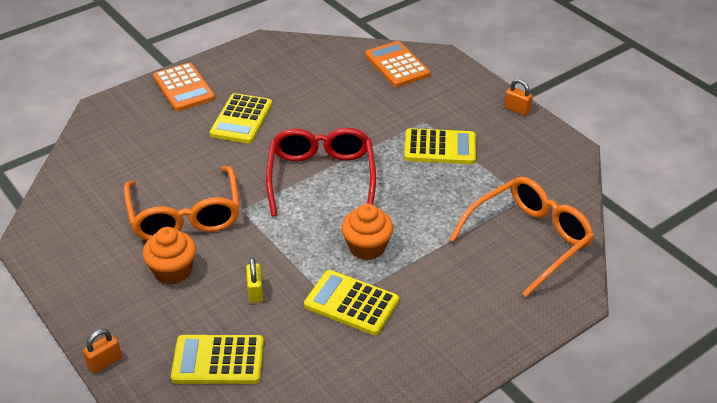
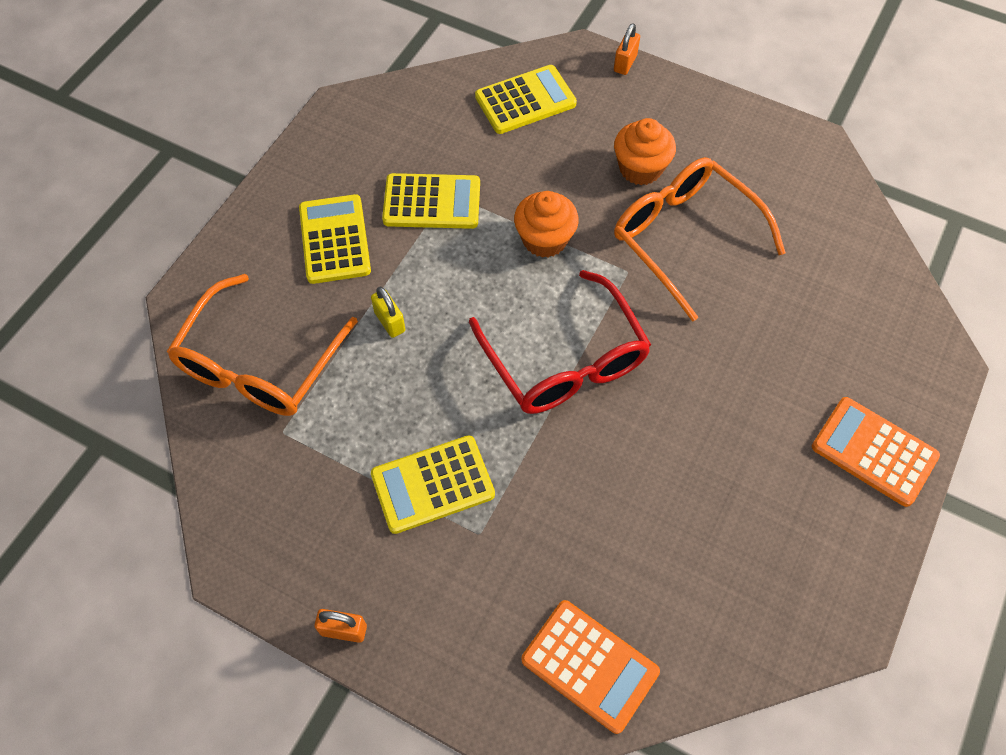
camera: 155 degrees right, 20 degrees up
yellow calculator [210,93,272,144] -> yellow calculator moved to [299,194,371,284]
yellow padlock [246,257,263,303] -> yellow padlock moved to [371,287,405,338]
orange cupcake [341,204,393,260] -> orange cupcake moved to [514,191,579,258]

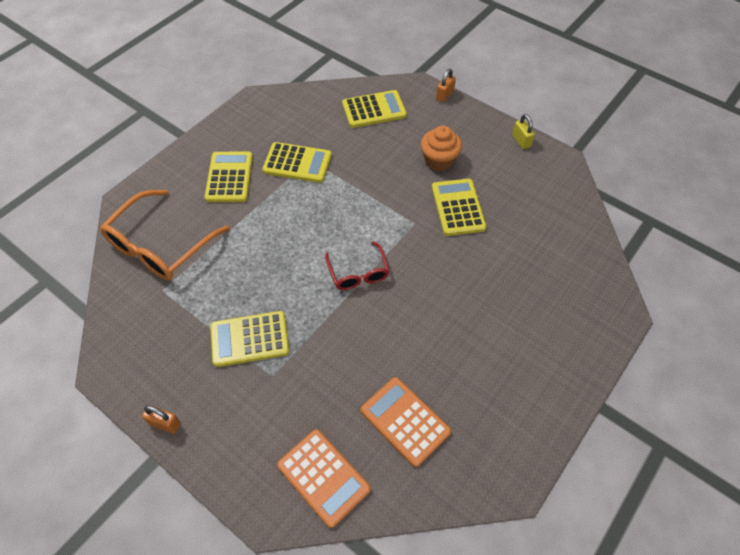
camera: 10 degrees right, 5 degrees down
yellow padlock [371,287,405,338] -> yellow padlock moved to [512,114,535,149]
red glasses [469,270,651,414] -> red glasses [325,241,389,290], size x0.57
orange cupcake [514,191,579,258] -> none
orange glasses [614,157,786,322] -> yellow calculator [432,179,487,236]
orange calculator [812,397,940,507] -> orange calculator moved to [361,377,451,467]

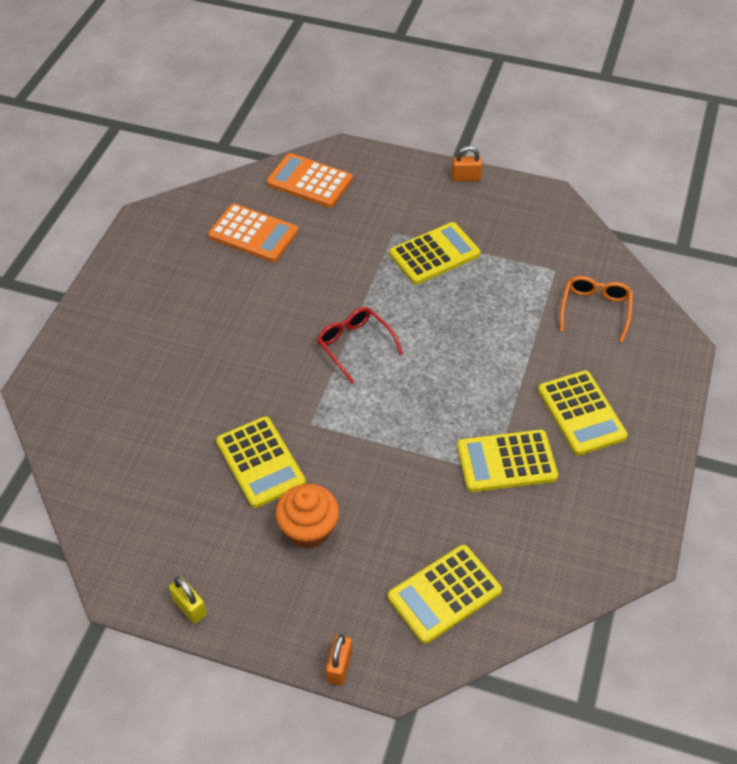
camera: 160 degrees right, 5 degrees down
orange glasses [100,190,229,280] -> orange glasses [560,276,633,343], size x0.57

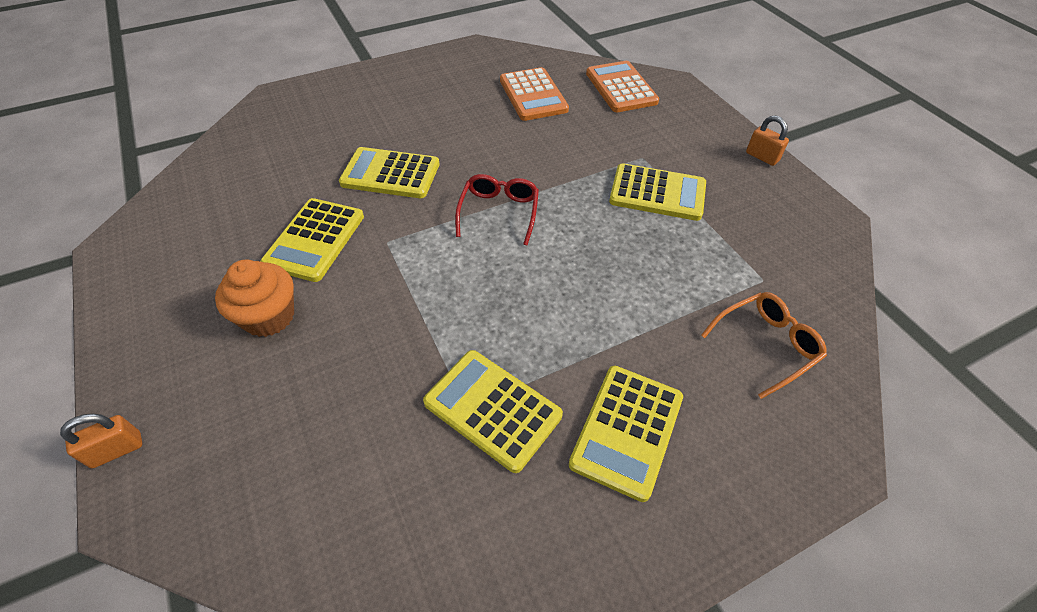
camera: 45 degrees right, 0 degrees up
yellow padlock [169,577,207,624] -> none
yellow calculator [388,545,502,644] -> yellow calculator moved to [339,147,439,198]

